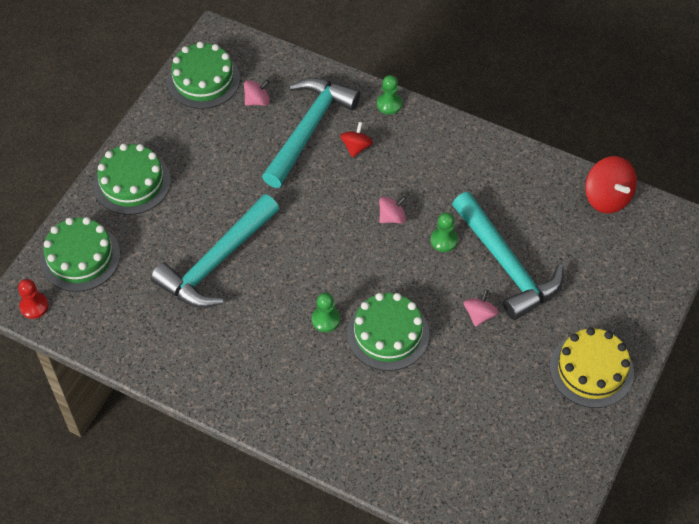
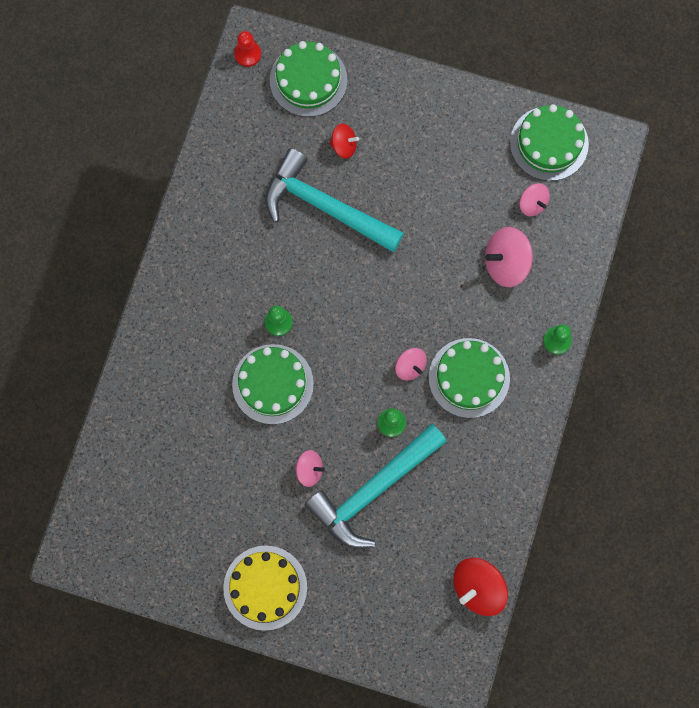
camera: 80 degrees right, 20 degrees up
green cake [94,144,171,215] -> green cake moved to [429,338,510,418]
turquoise hammer [262,78,360,188] -> pink spinning top [485,227,533,287]
red spinning top [340,122,373,157] -> red spinning top moved to [330,124,359,159]

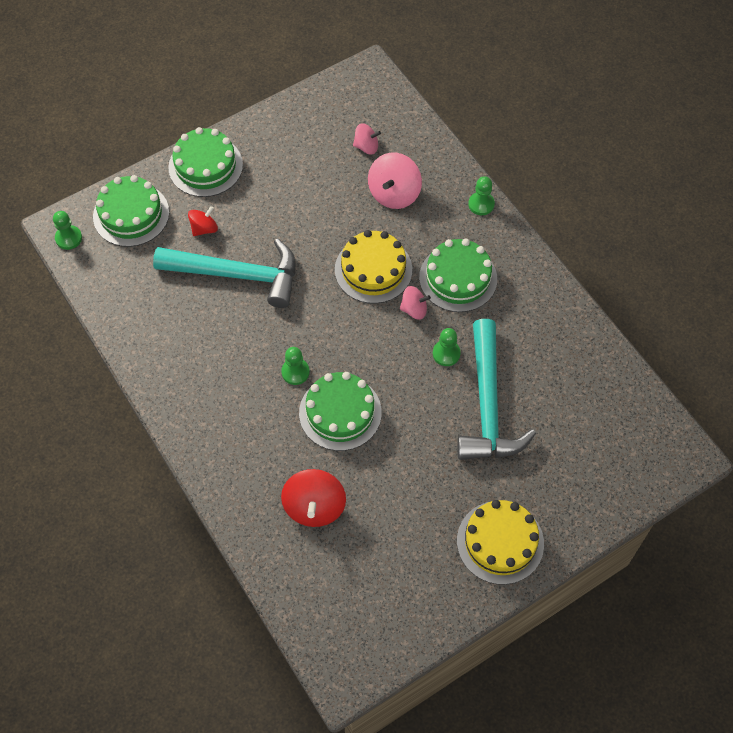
camera: 50 degrees left, 15 degrees down
red pawn [234,31,261,67] -> green pawn [53,211,82,250]
turquoise hammer [265,148,404,252] -> turquoise hammer turned 150 degrees counterclockwise [153,238,295,308]
pink spinning top [294,450,325,487] -> none
red spinning top [453,558,508,616] -> red spinning top moved to [281,469,346,527]
green cake [510,104,589,181] -> green cake moved to [168,127,243,197]
none -> yellow cake [335,230,412,304]

